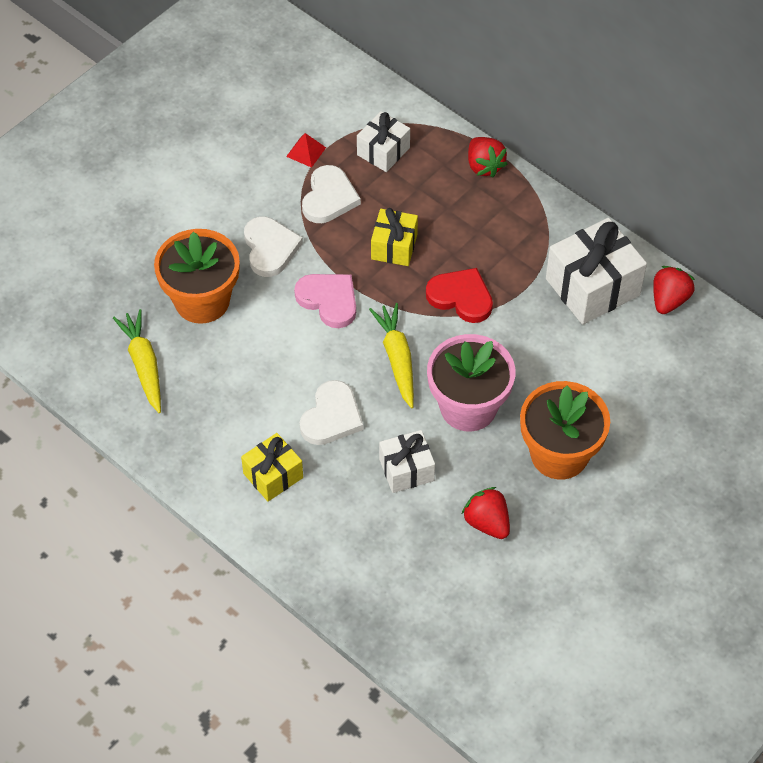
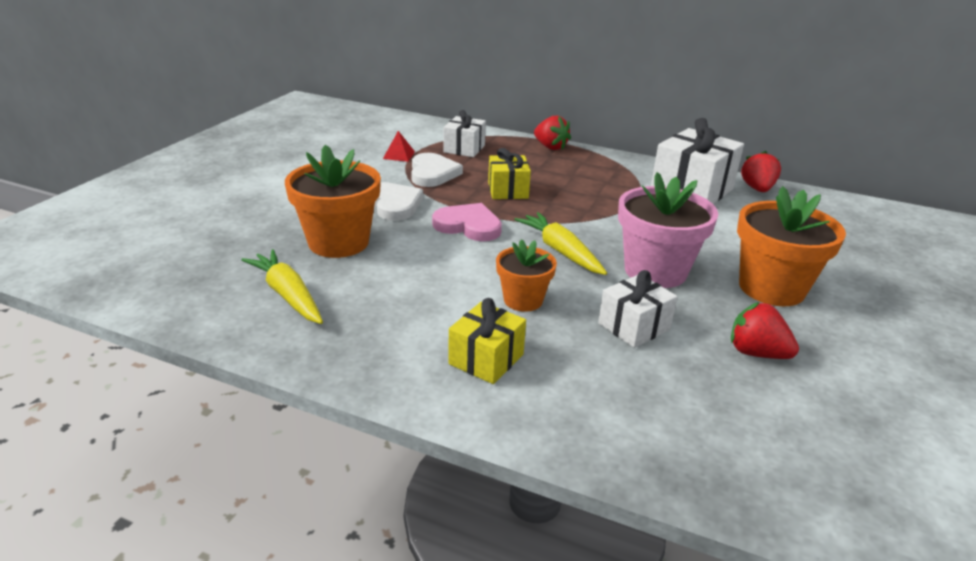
camera: 20 degrees left, 25 degrees down
white heart [300,380,363,445] -> orange flower pot [496,239,557,312]
red heart [426,268,493,323] -> none

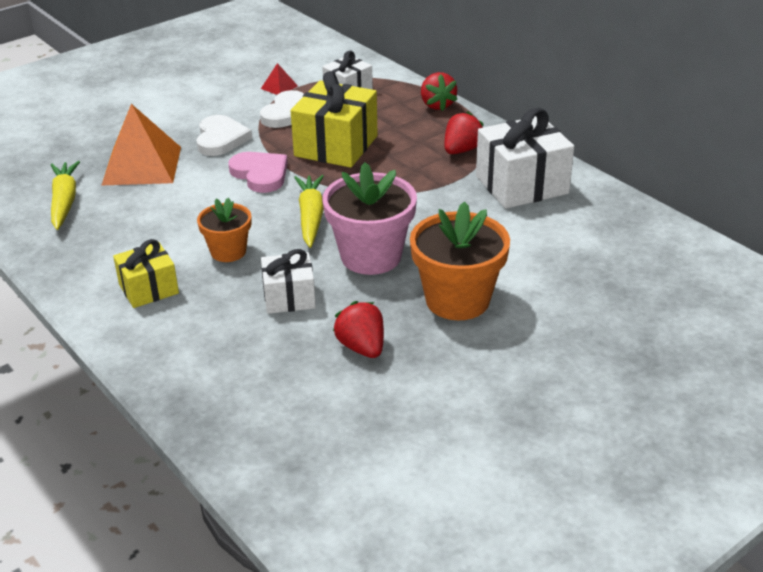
camera: 30 degrees right, 5 degrees up
orange flower pot [285,145,381,258] -> orange pyramid [101,104,181,186]
yellow gift [488,148,531,199] -> yellow gift [291,71,378,168], size x1.69
red strawberry [741,151,781,192] -> red strawberry moved to [444,111,484,154]

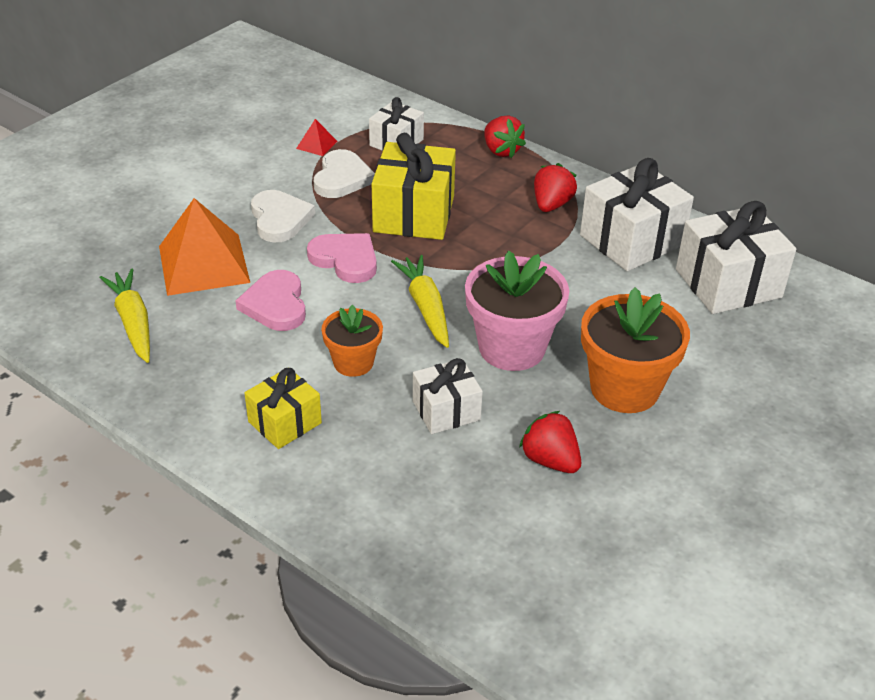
camera: 15 degrees left, 5 degrees up
none -> pink heart [235,270,306,331]
none -> white gift [676,201,796,314]

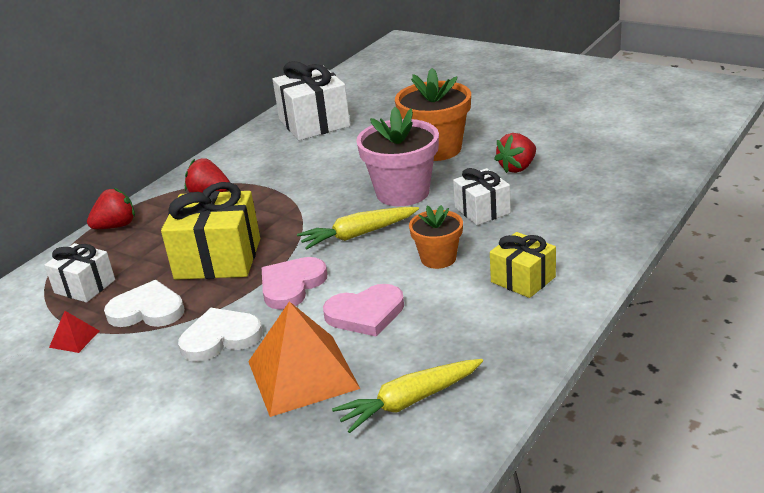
camera: 90 degrees left, 10 degrees down
white gift [580,158,694,271] -> none

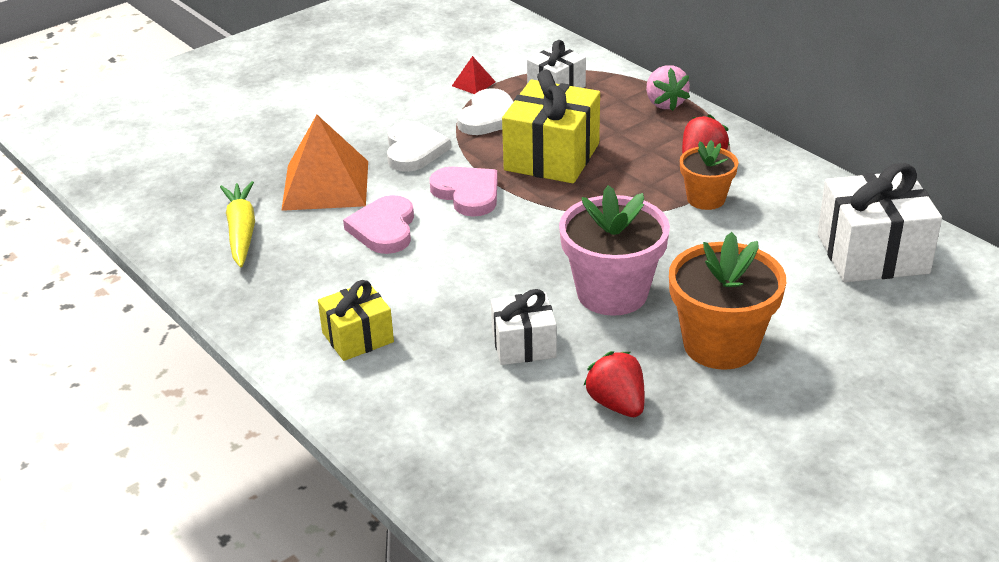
camera: 105 degrees right, 5 degrees up
red strawberry [87,188,135,229] -> pink strawberry [646,65,690,111]
yellow carrot [297,207,419,250] -> none
orange flower pot [409,205,463,269] -> orange flower pot moved to [680,140,739,210]

